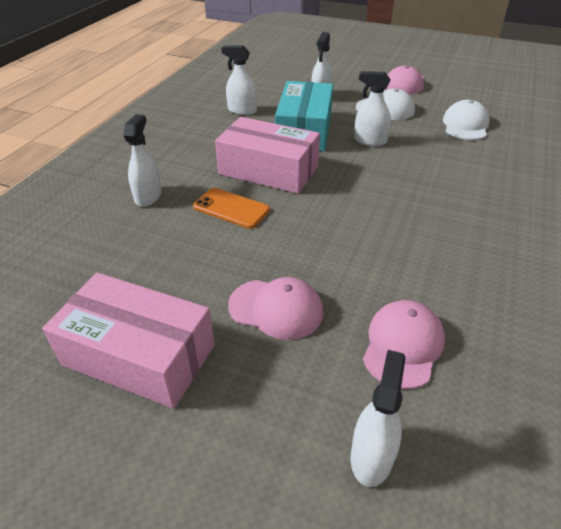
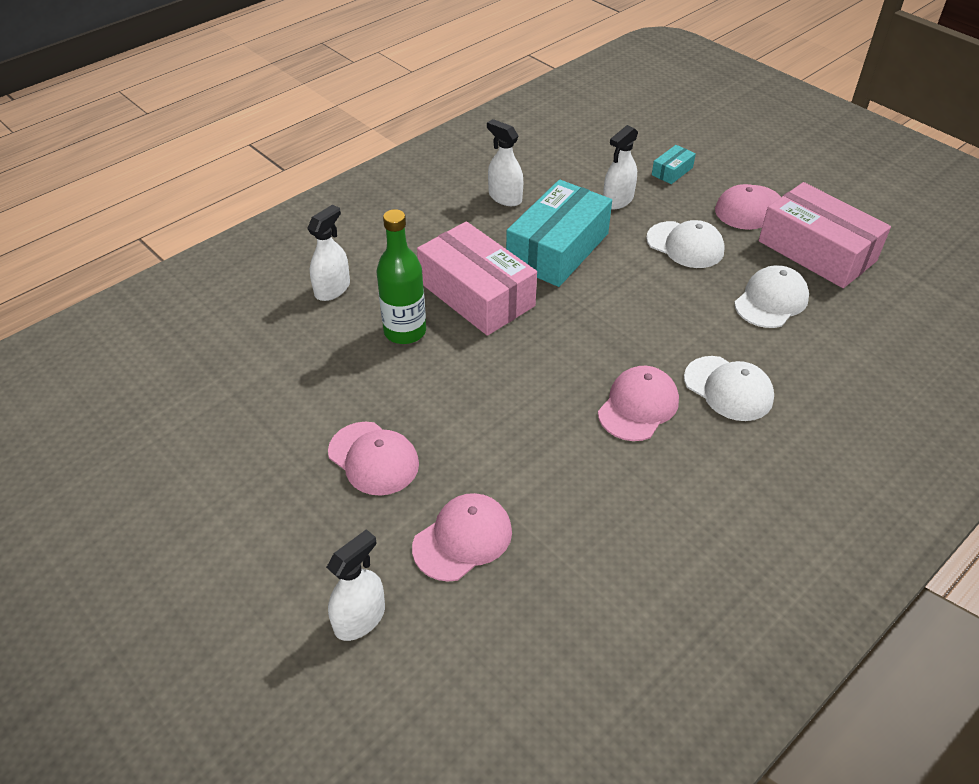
camera: 25 degrees right, 5 degrees up
pink box [42,273,215,409] -> pink box moved to [759,182,891,288]
orange phone [193,188,270,229] -> green bottle [377,209,426,344]
white spray bottle [354,71,391,146] -> none
none -> pink cap [598,366,679,441]
none -> turquoise box [652,145,696,184]
none -> white cap [684,356,774,421]

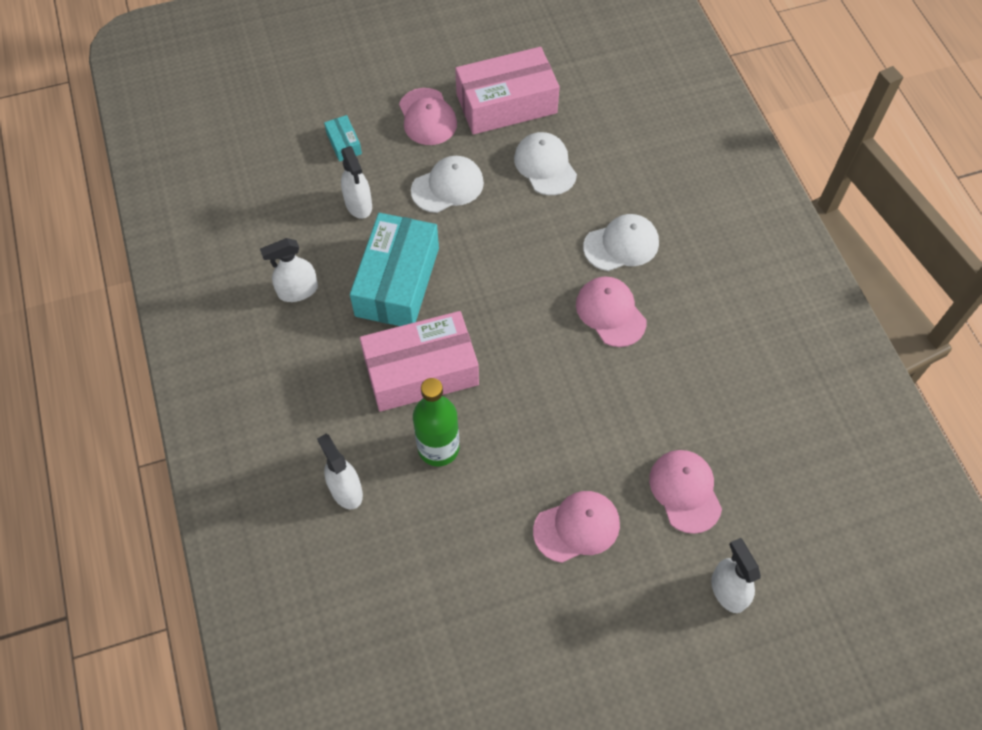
camera: 65 degrees left, 15 degrees up
turquoise box [506,180,612,287] -> turquoise box turned 45 degrees clockwise [350,213,439,326]

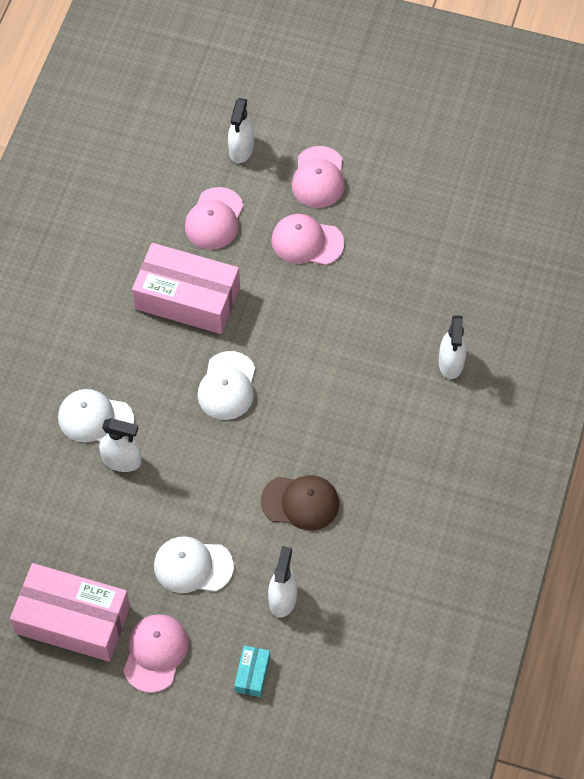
camera: 145 degrees left, 0 degrees up
white spray bottle [260,238,318,302] -> white spray bottle moved to [99,418,142,472]
turquoise box [350,213,439,326] -> brown cap [261,475,339,530]
pink box [360,311,479,412] -> pink box moved to [132,243,240,334]
green bottle [413,378,459,467] -> none
white cap [514,132,577,195] -> white cap moved to [197,351,255,420]
pink cap [576,277,647,347] -> pink cap moved to [292,146,345,208]

